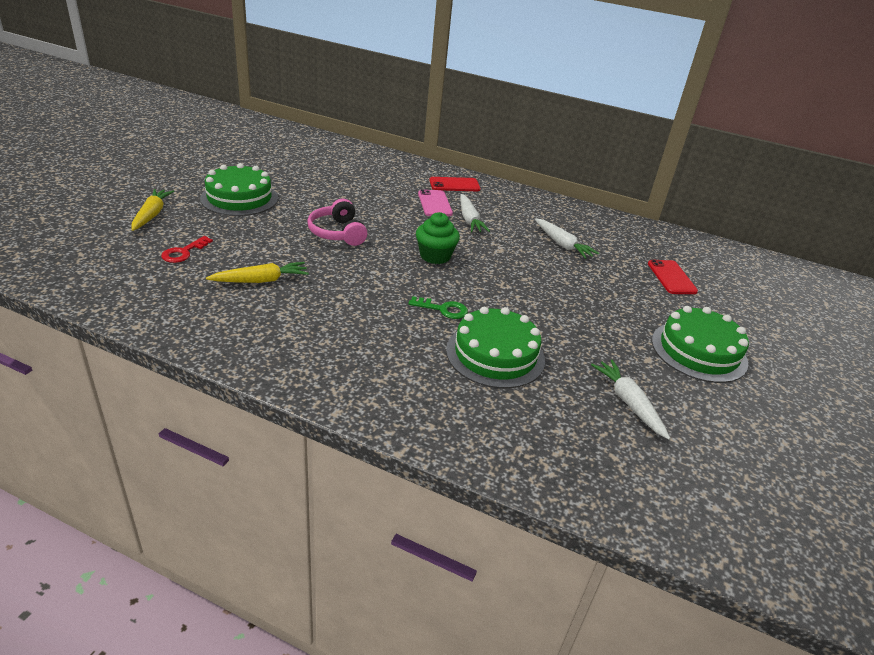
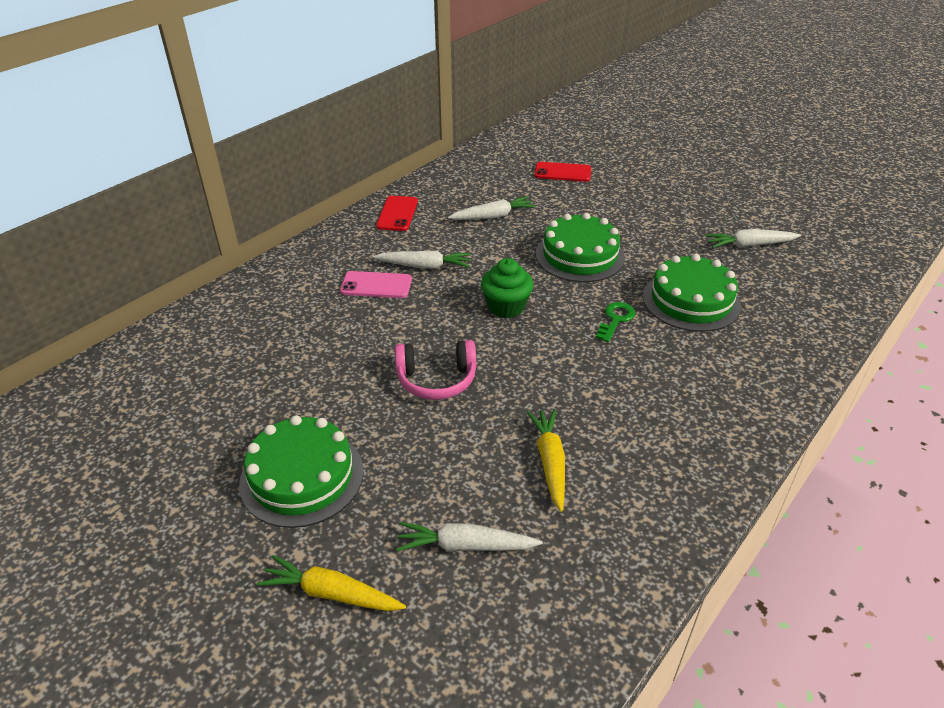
camera: 70 degrees left, 5 degrees up
red key [161,236,213,263] -> white carrot [396,522,542,552]
red phone [429,177,480,191] -> red phone moved to [376,196,418,231]
green cake [652,306,749,383] -> green cake moved to [535,213,625,282]

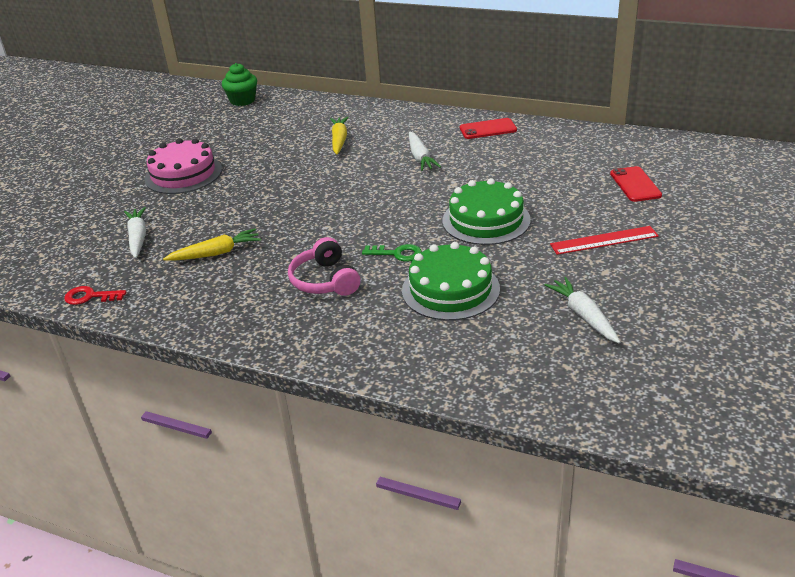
camera: 75 degrees right, 5 degrees down
green cake [239,415,364,528] -> pink cake [145,138,222,194]
yellow carrot [257,555,406,611] -> yellow carrot moved to [330,117,349,154]
pink phone [340,271,412,298] -> none
pink headphones [395,340,476,400] -> pink headphones moved to [288,237,360,296]
white carrot [448,196,536,220] -> none
green cupcake [481,258,534,318] -> green cupcake moved to [222,63,257,106]
none -> red key [64,286,126,305]
none -> red ruler [550,226,659,255]

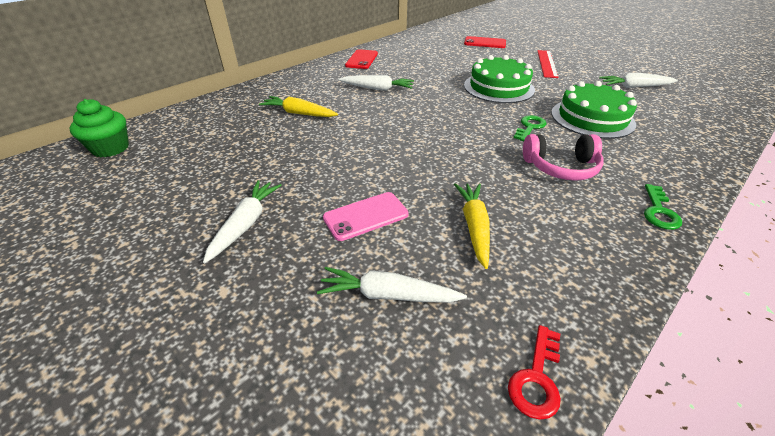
camera: 70 degrees left, 5 degrees up
pink cake [145,138,222,194] -> white carrot [203,180,282,263]
none -> pink phone [323,192,409,241]
none -> green key [644,184,682,230]

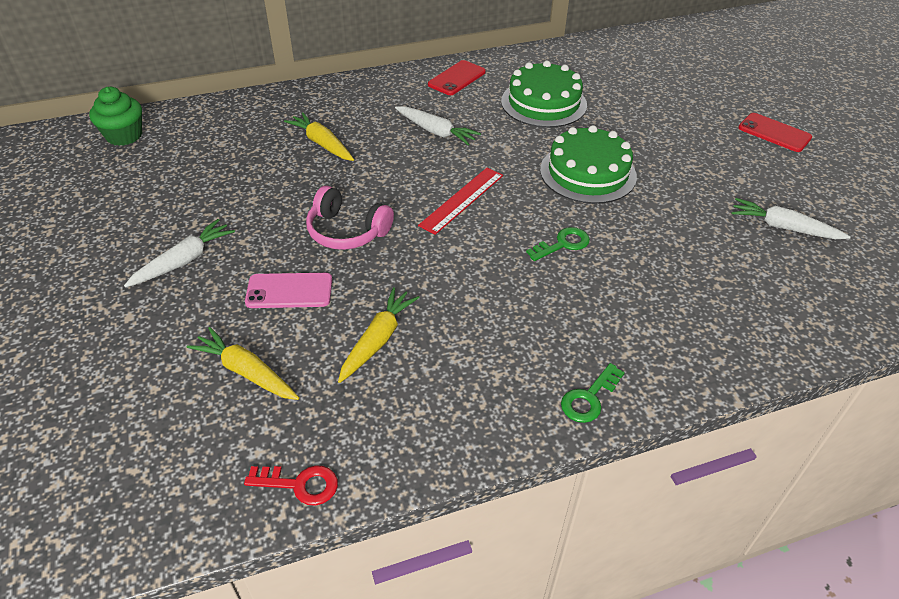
camera: 25 degrees right, 5 degrees up
white carrot [317,267,467,303] -> yellow carrot [187,327,299,400]
red phone [464,36,506,48] -> red phone moved to [738,113,812,152]
red key [508,325,561,420] -> red key turned 135 degrees counterclockwise [244,466,338,506]
pink headphones [523,134,604,181] -> pink headphones moved to [306,186,394,250]
red ruler [537,50,558,78] -> red ruler moved to [418,168,503,235]
green cake [551,81,637,139] -> green cake moved to [501,61,587,128]

